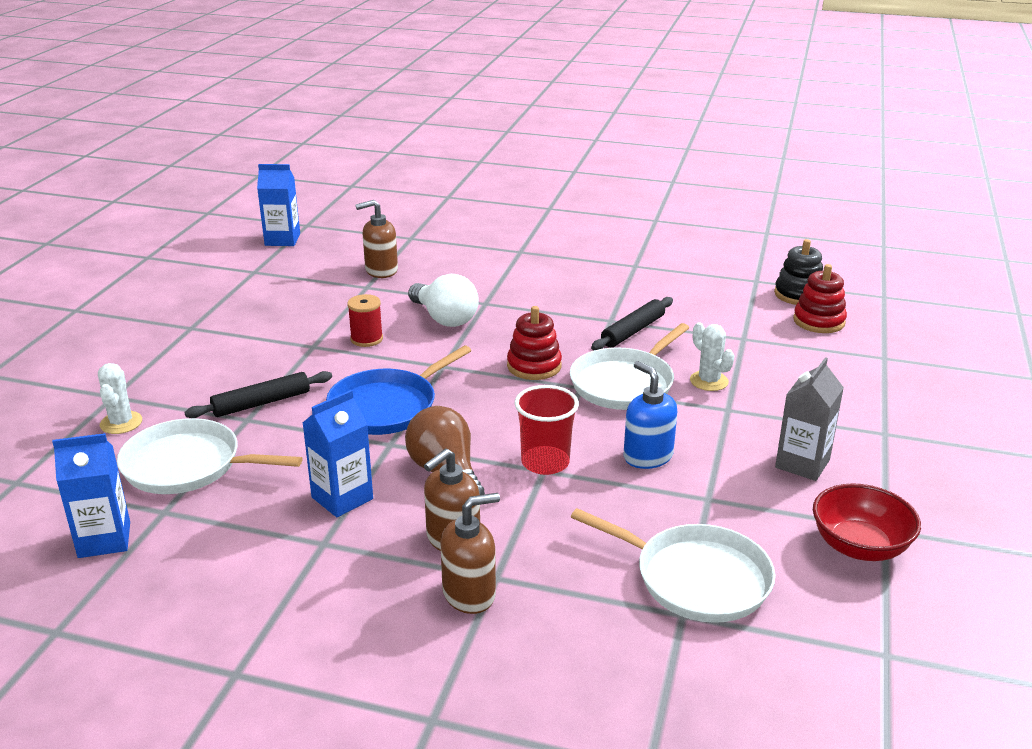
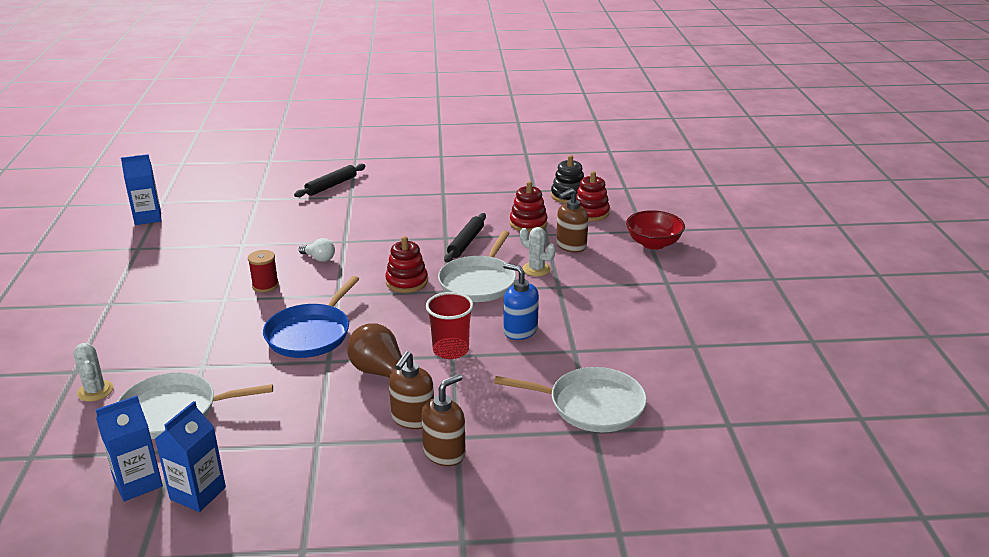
camera: 20 degrees left, 0 degrees up
black rolling pin [184,371,332,418] -> black rolling pin moved to [294,164,365,197]
blue carton [303,390,373,517] -> blue carton moved to [155,401,226,512]
brown soap dispenser [355,200,398,278] -> brown soap dispenser moved to [556,188,588,252]
white light bulb [408,274,479,327] -> white light bulb [299,238,335,262], size x0.57
grey carton [775,357,844,481] -> none
red bowl [813,483,921,561] -> red bowl moved to [626,210,685,250]
none -> red stacking toy [510,181,548,232]

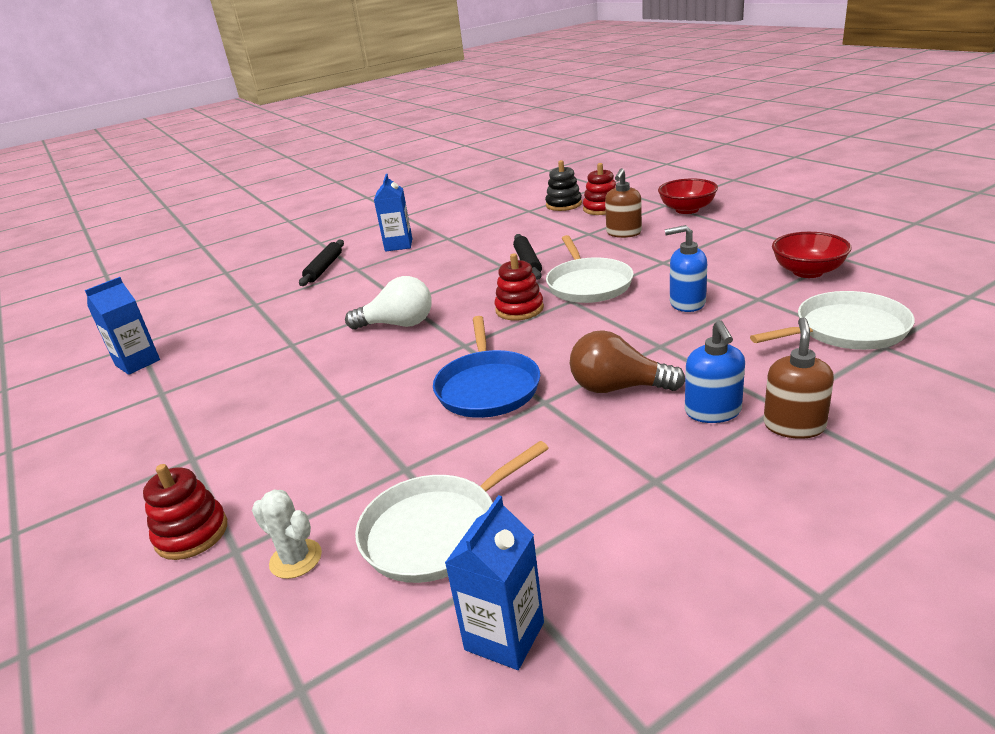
camera: 25 degrees left, 0 degrees up
blue carton [155,401,226,512] -> blue carton moved to [374,174,412,252]
red spool [248,250,279,292] -> none
white light bulb [299,238,335,262] -> white light bulb [345,276,432,330], size x1.76
brown soap dispenser [389,351,434,429] -> blue soap dispenser [685,320,745,423]
red cup [426,292,474,359] -> none
red stacking toy [510,181,548,232] -> red stacking toy moved to [143,464,227,560]
white cactus [520,227,555,276] -> none
none -> red bowl [772,232,851,278]

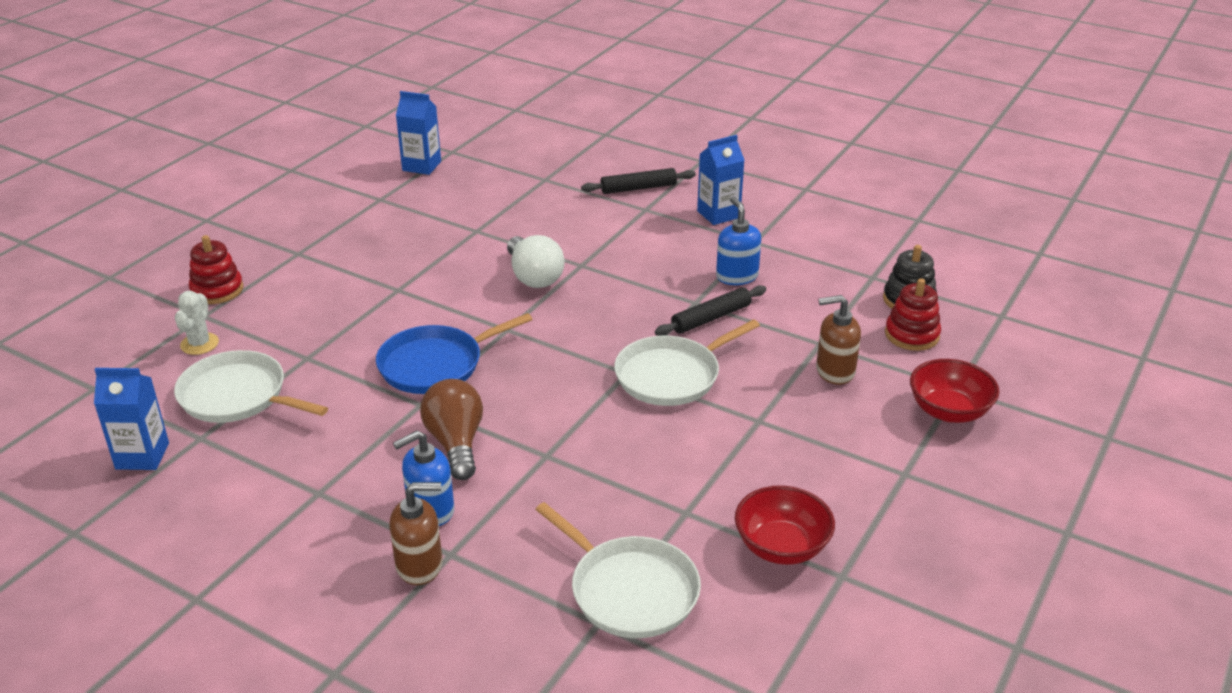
camera: 60 degrees right, 5 degrees up
red stacking toy [495,253,544,320] -> none
blue soap dispenser [665,225,707,312] -> blue soap dispenser moved to [716,197,761,285]

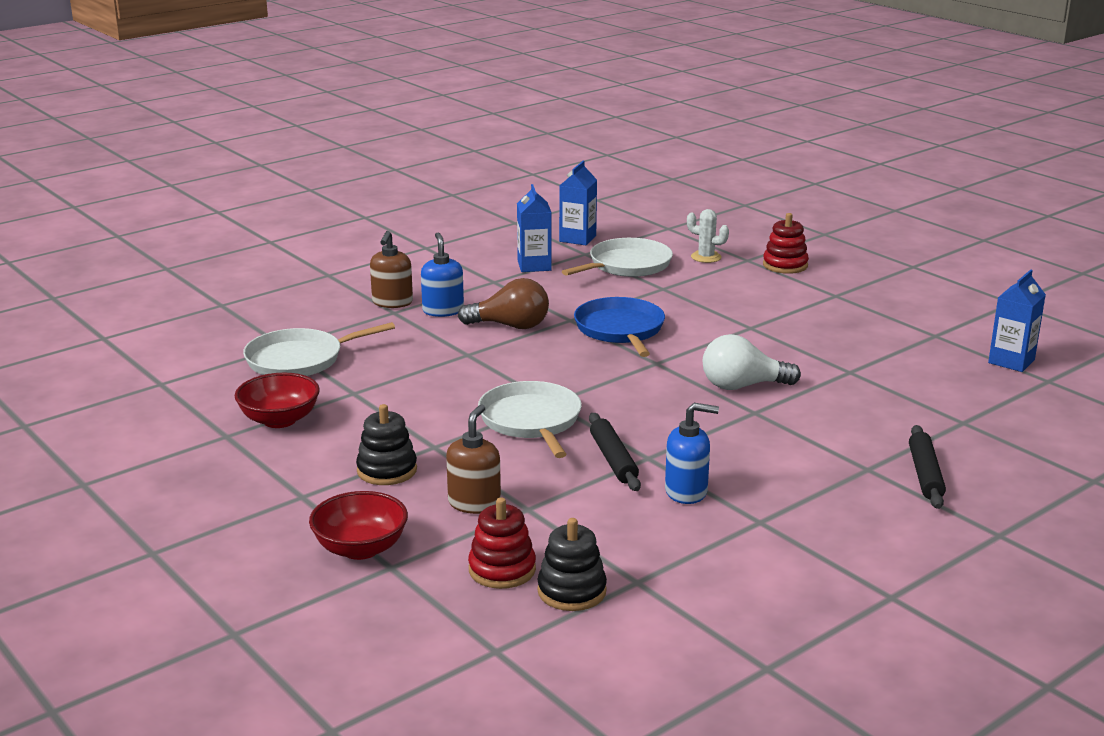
camera: 110 degrees right, 10 degrees down
blue carton [697,135,745,225] -> blue carton moved to [517,184,552,272]
none -> black stacking toy [356,404,417,485]

